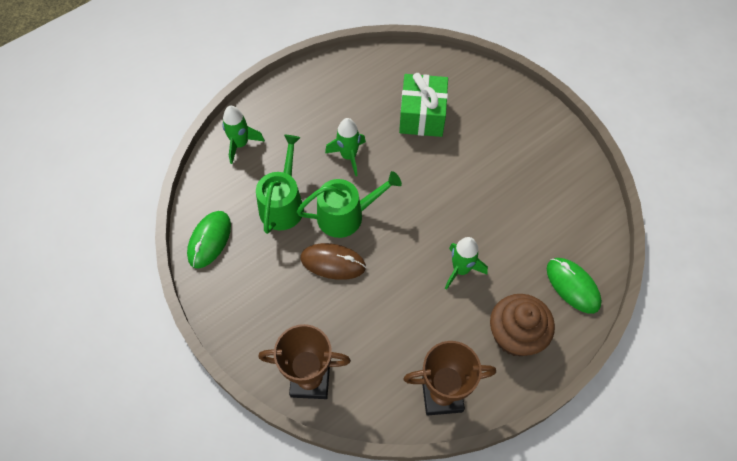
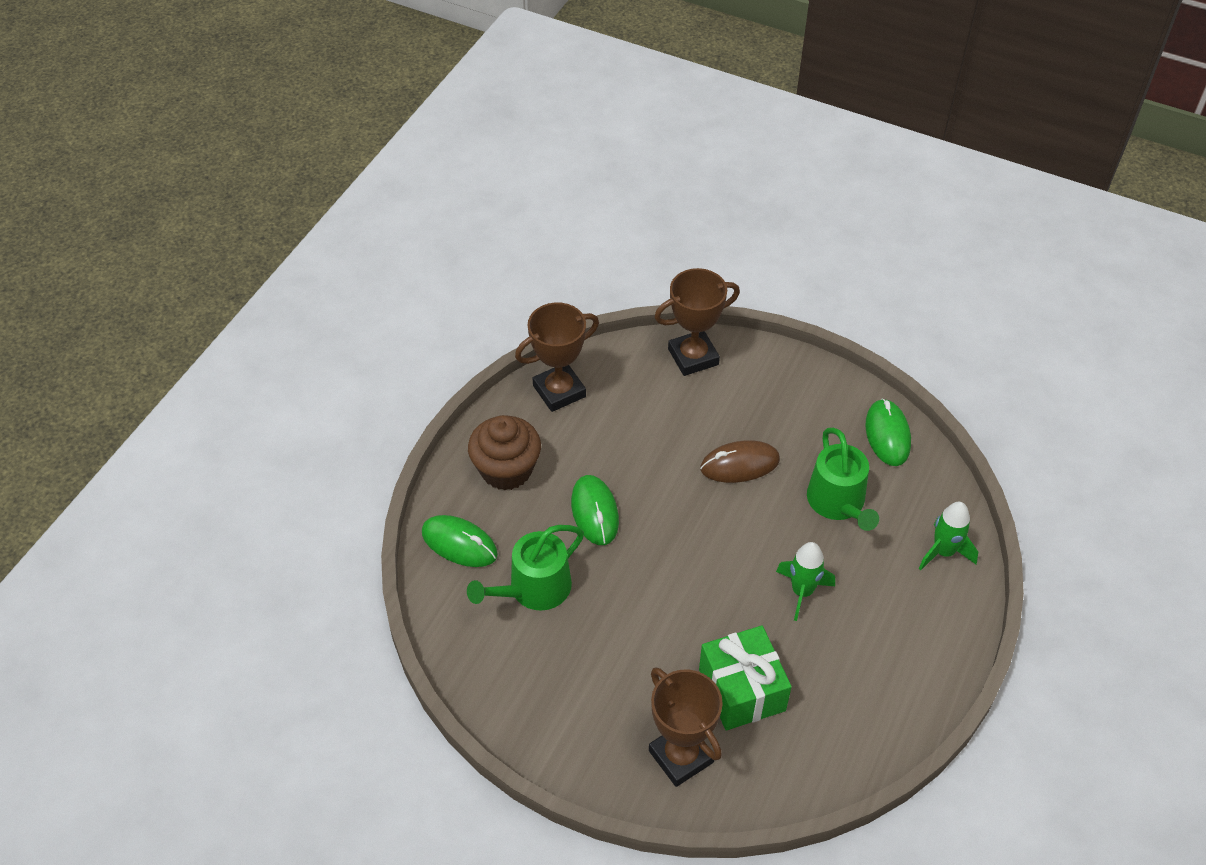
camera: 155 degrees right, 10 degrees down
green watering can [297,171,402,238] -> green watering can moved to [467,525,584,611]
green rocket [445,237,488,290] -> green mouse [571,475,619,545]
none -> brown trophy [649,667,723,787]

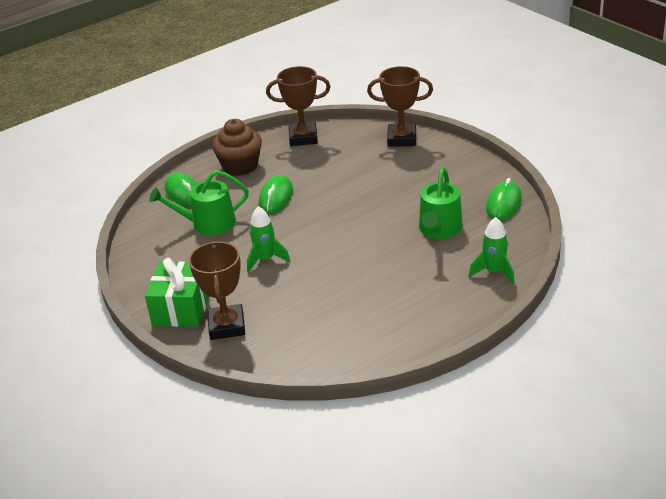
camera: 30 degrees right, 15 degrees down
green gift [699,625,792,730] -> green gift moved to [145,258,209,327]
brown mouse [700,440,780,483] -> none
green rocket [776,542,835,621] -> green rocket moved to [247,206,290,272]

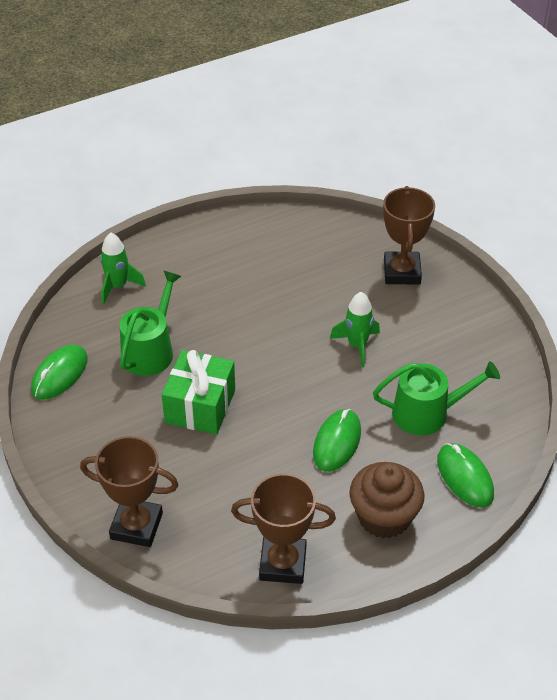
camera: 175 degrees left, 10 degrees up
green gift [145,258,209,327] -> green gift moved to [162,350,235,435]

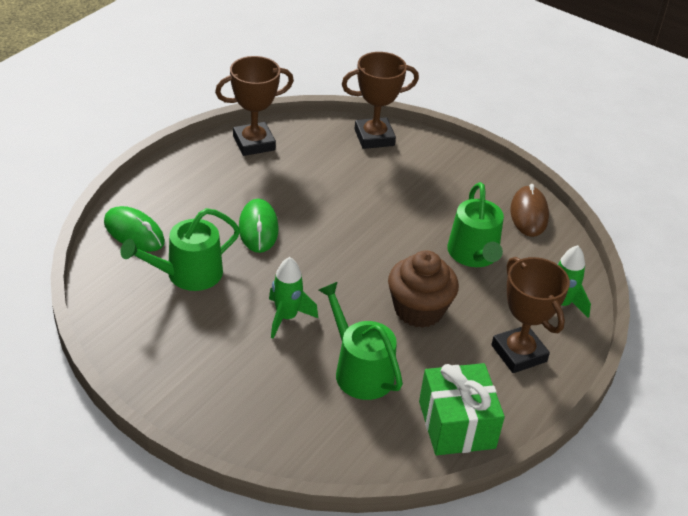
camera: 150 degrees right, 5 degrees down
green mouse [31,345,88,400] -> brown mouse [510,184,549,237]
green gift [162,350,235,435] -> green gift moved to [419,363,505,455]
brown cupcake [349,462,424,538] -> brown cupcake moved to [388,250,459,328]
brown trophy [383,186,435,285] -> brown trophy moved to [491,257,570,373]
none -> green watering can [319,282,403,400]

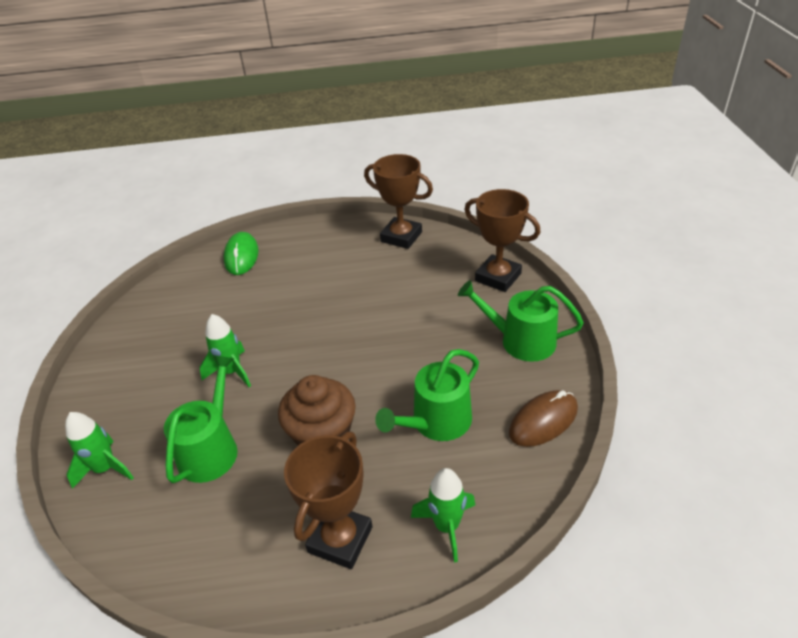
camera: 55 degrees right, 0 degrees up
green watering can [120,208,240,291] -> green watering can moved to [458,280,584,362]
green mouse [239,199,279,253] -> none
green gift [419,363,505,455] -> none
none -> green rocket [65,412,134,489]

